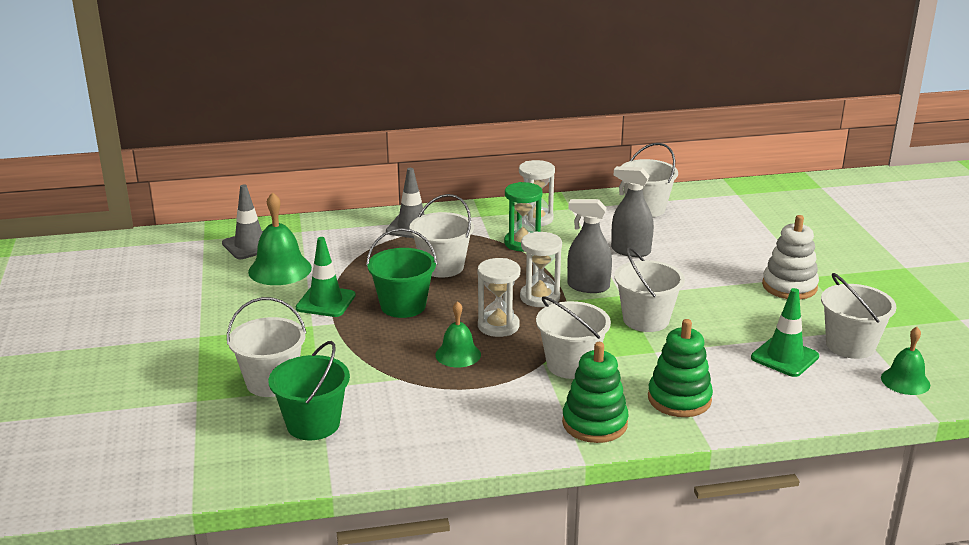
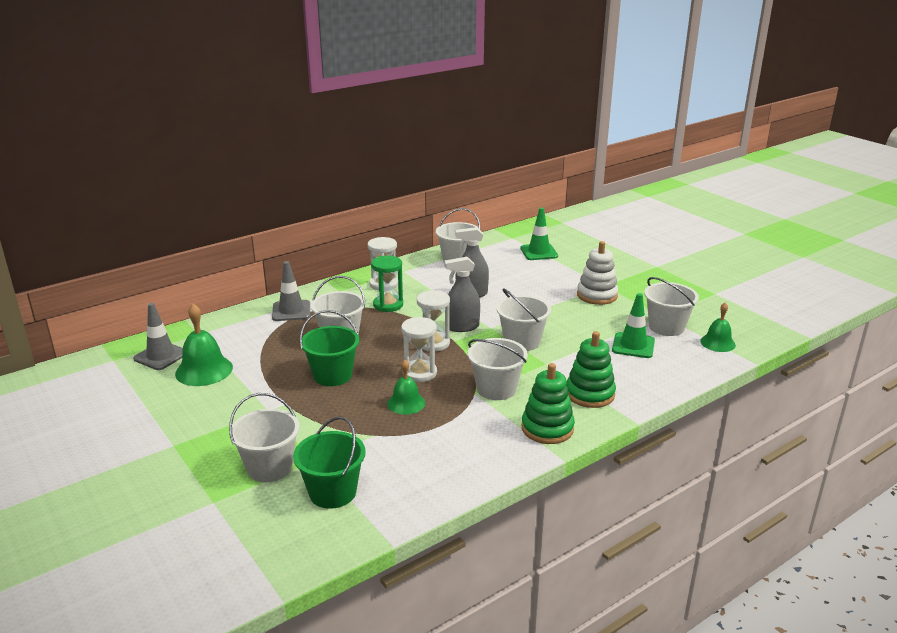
camera: 25 degrees left, 0 degrees up
green traffic cone [296,237,356,317] -> green traffic cone moved to [520,208,558,260]

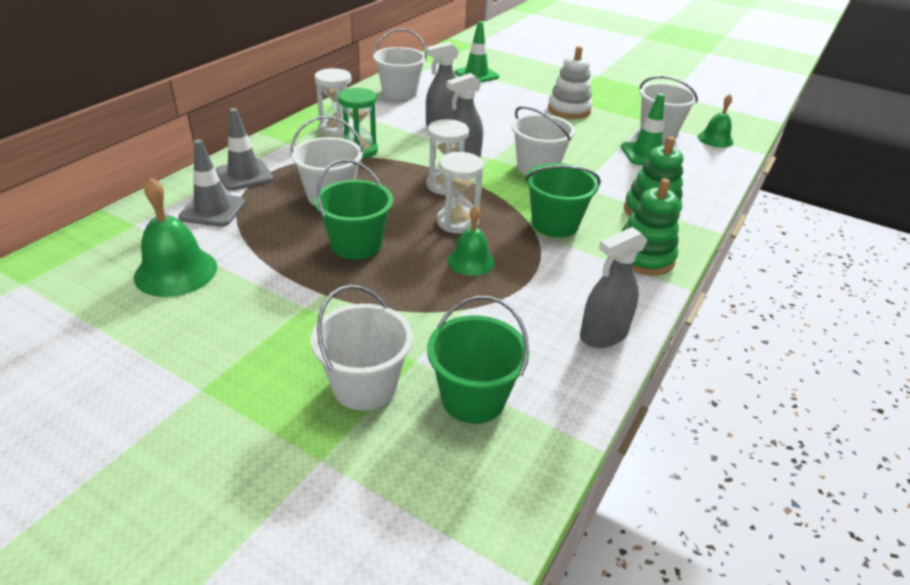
camera: 25 degrees left, 10 degrees up
grey traffic cone [133,303,183,370] -> grey traffic cone moved to [178,139,245,227]
white bucket [468,338,528,400] -> green bucket [525,163,601,238]
none -> grey spray bottle [580,227,648,348]

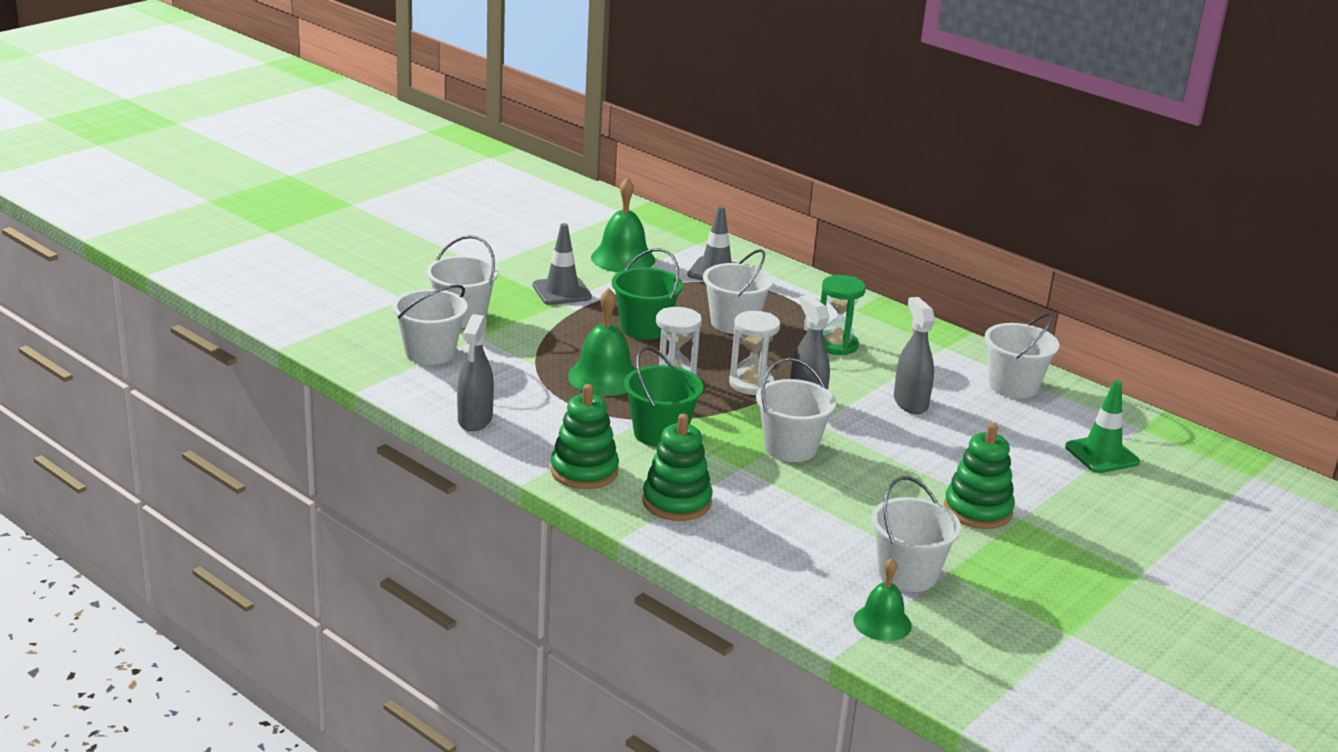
camera: 100 degrees right, 10 degrees down
grey traffic cone [215,108,274,191] -> grey traffic cone moved to [532,223,592,305]
white hourglass [314,68,354,136] -> none
green bucket [427,296,529,424] -> white bucket [392,285,468,365]
green bell [447,205,495,276] -> green bell [568,288,636,396], size x1.56
white stacking toy [548,46,592,119] -> green stacking toy [944,423,1015,529]
grey spray bottle [580,227,648,348] -> grey spray bottle turned 150 degrees counterclockwise [457,314,494,431]
green traffic cone [621,93,665,165] -> none

